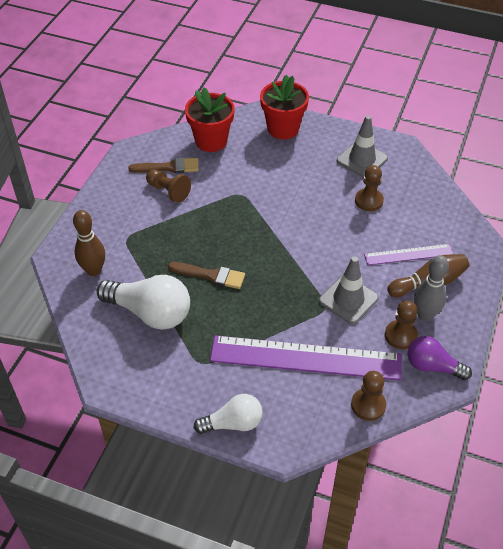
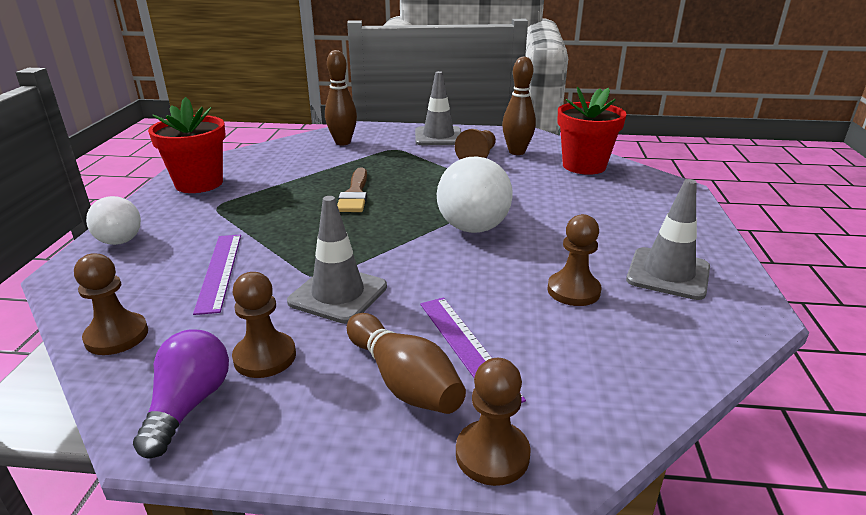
camera: 75 degrees right, 20 degrees down
white light bulb [97,275,190,330] -> white light bulb moved to [437,156,513,233]
brown brush [128,157,199,173] -> brown bowling pin [502,56,536,155]
purple ruler [210,335,402,381] -> purple ruler [193,235,241,315], size x0.52
red flower pot [260,75,309,139] -> red flower pot moved to [148,97,226,193]
grey bowling pin [414,255,449,321] -> none
none -> grey traffic cone [415,71,462,145]
none -> brown pawn [456,358,530,486]

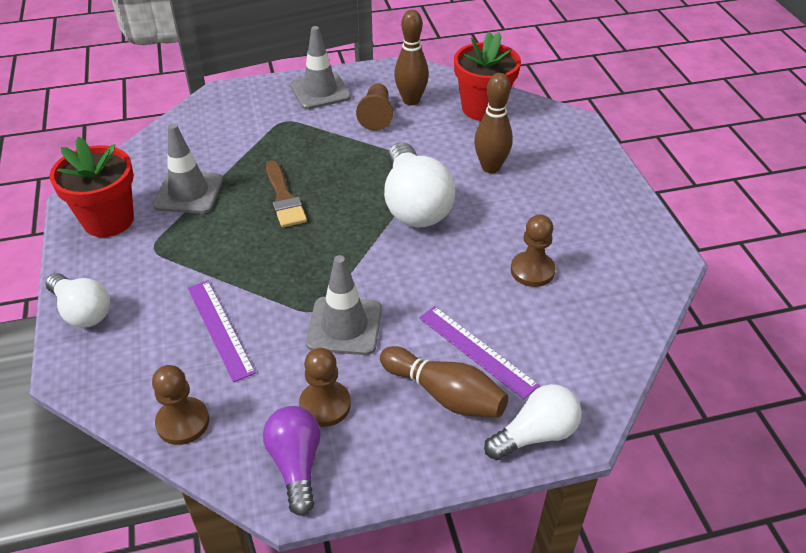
camera: 20 degrees left, 15 degrees up
brown bowling pin [325,50,357,145] -> brown bowling pin moved to [474,73,513,173]
brown pawn [456,358,530,486] -> white light bulb [484,384,582,460]
grey traffic cone [626,179,710,300] -> grey traffic cone moved to [153,124,223,214]

